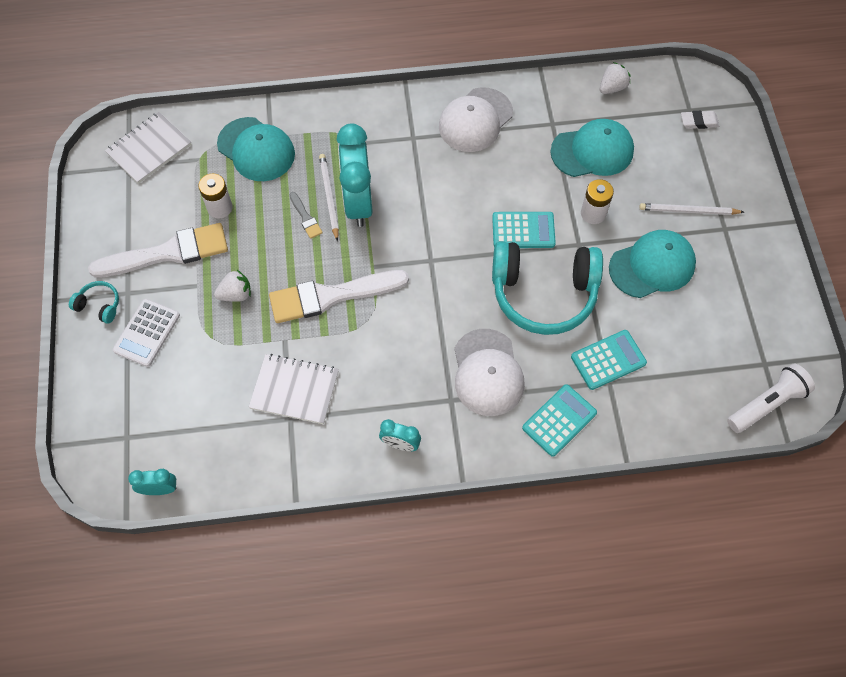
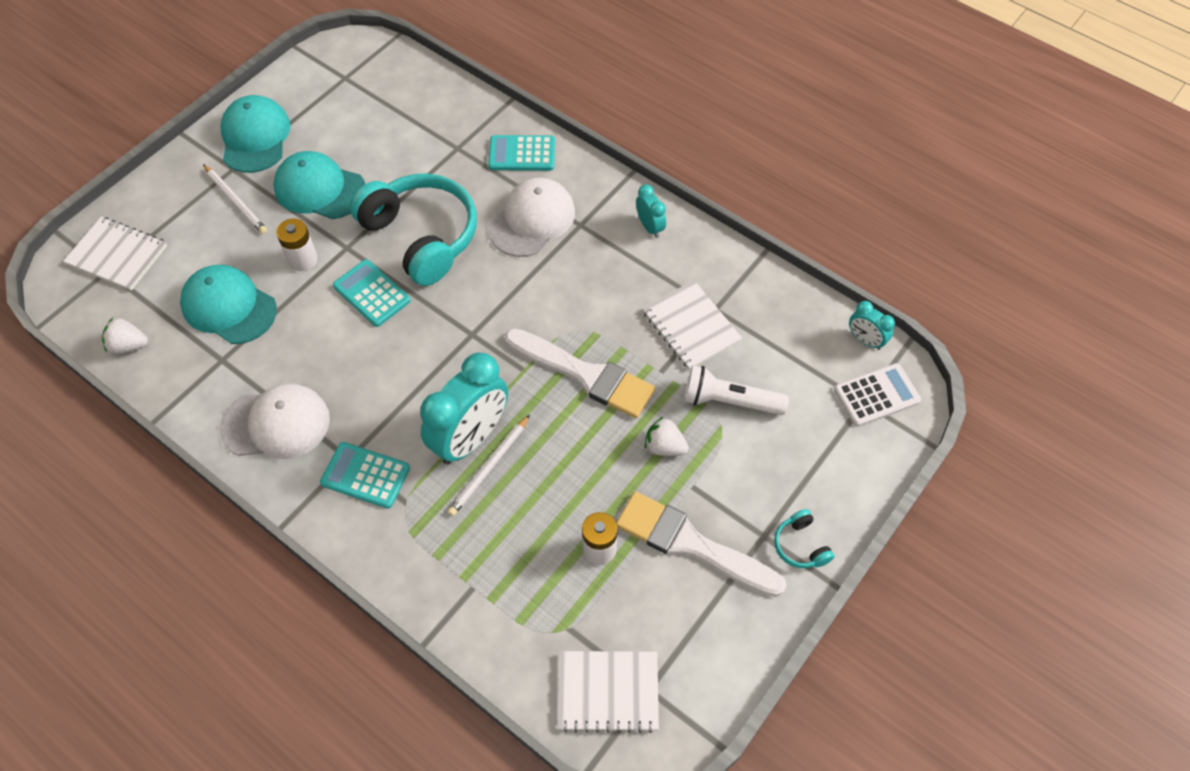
camera: 135 degrees left, 5 degrees down
white calculator [113,299,180,367] -> white calculator moved to [834,363,921,427]
turquoise cap [217,117,295,181] -> turquoise cap moved to [221,95,290,173]
grey brush [289,192,323,239] -> none
turquoise calculator [571,330,647,390] -> turquoise calculator moved to [320,442,410,509]
white eraser [681,111,719,129] -> white notebook [63,217,167,291]
white flashlight [727,363,815,433] -> white flashlight moved to [684,365,789,415]

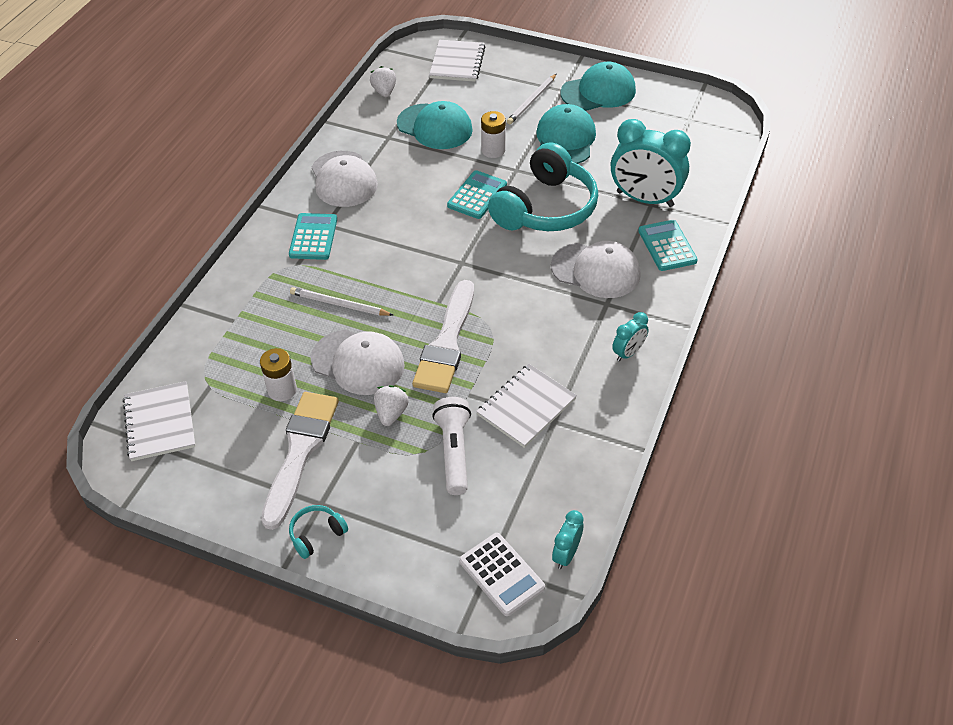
camera: 75 degrees right, 10 degrees down
turquoise cap [180,265,277,344] -> turquoise cap turned 105 degrees clockwise [397,101,473,149]
turquoise clock [420,352,508,464] -> turquoise clock moved to [611,119,691,207]
none -> white cap [311,330,405,395]

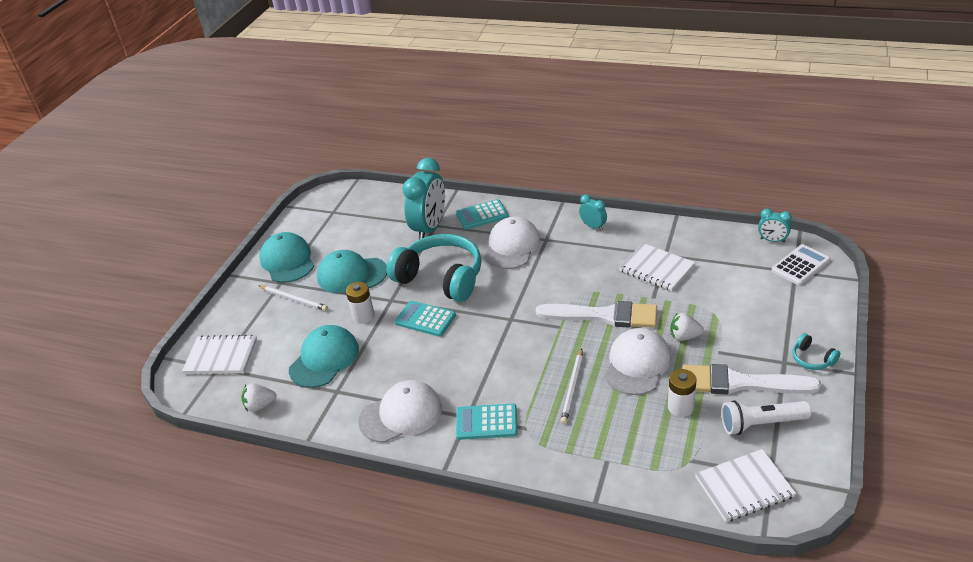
camera: 90 degrees left, 10 degrees down
white flashlight [432,397,471,495] -> white flashlight moved to [721,400,812,435]

